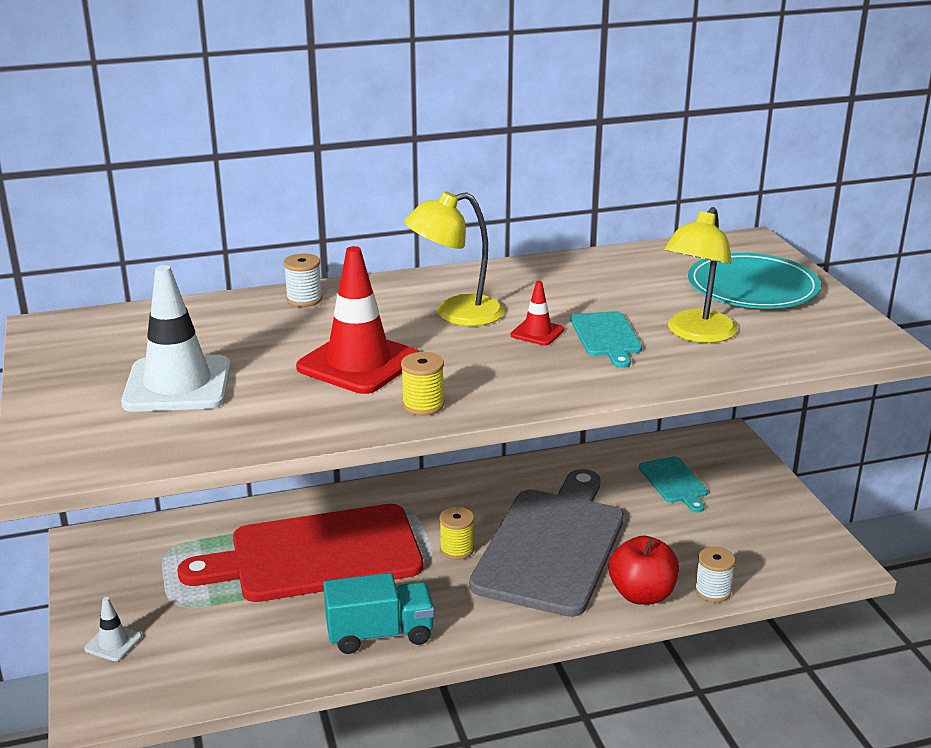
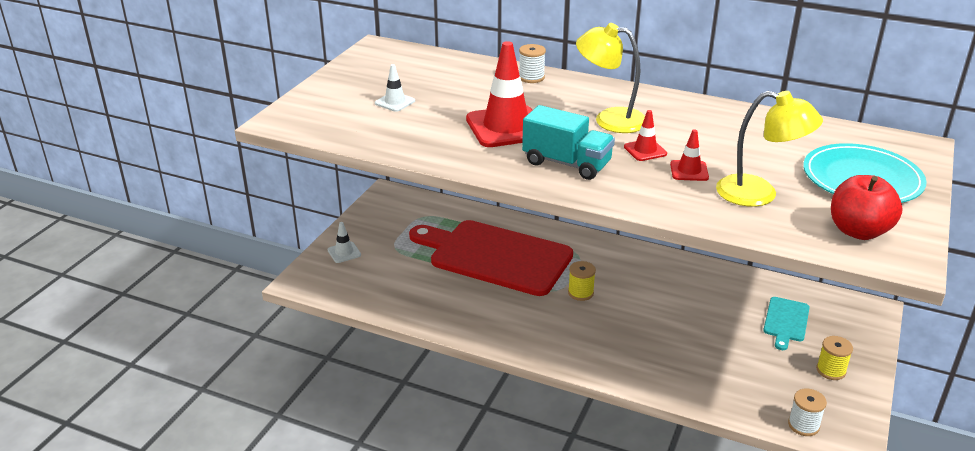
camera: 40 degrees right, 5 degrees up
white traffic cone [121,265,231,412] -> white traffic cone [375,64,415,112], size x0.47
turquoise truck [323,573,435,654] -> turquoise truck moved to [522,105,615,180]
yellow spool [401,352,444,416] -> yellow spool moved to [816,336,853,380]
grey cutting board [469,469,624,617] -> none
turquoise cutting board [570,311,642,368] -> red traffic cone [670,129,709,181]
red apple [609,536,679,605] -> red apple moved to [831,175,903,240]
yellow lamp [664,207,737,343] -> yellow lamp turned 135 degrees counterclockwise [716,91,823,207]
white spool [695,547,735,603] -> white spool moved to [788,388,827,436]

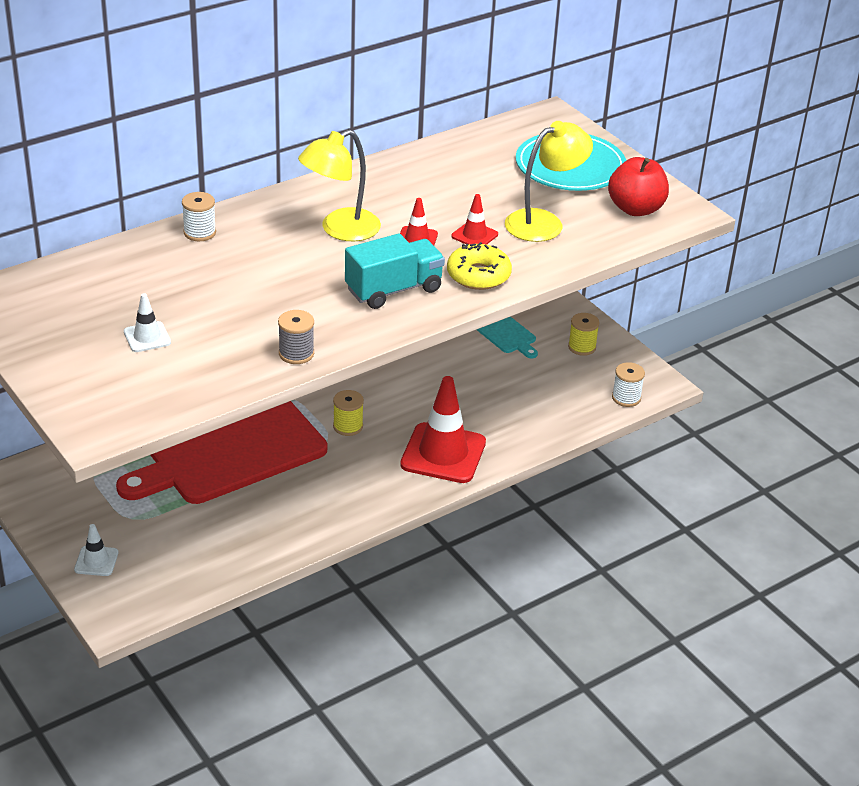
camera: 60 degrees left, 5 degrees up
red traffic cone [466,41,532,147] -> red traffic cone moved to [400,376,486,483]
none -> grey spool [278,310,314,364]
none -> yellow donut [447,242,512,290]

